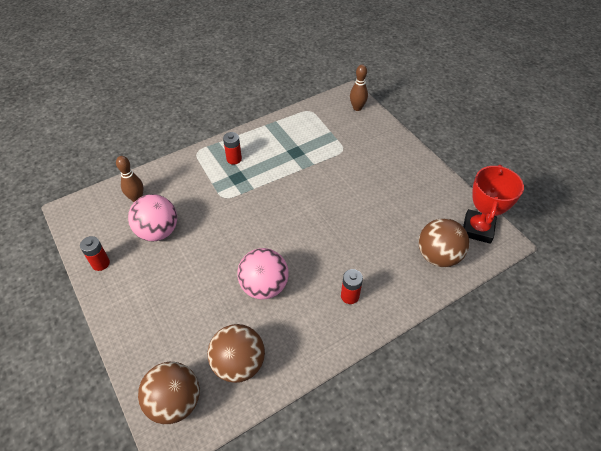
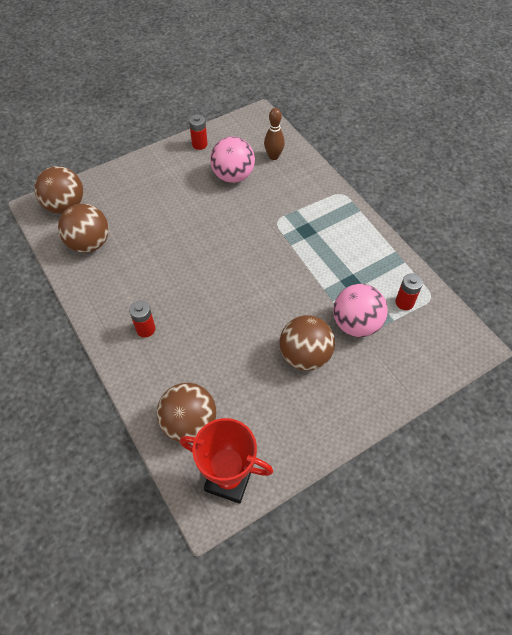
camera: 90 degrees right, 5 degrees up
red battery [223,132,242,165] -> red battery moved to [395,273,423,310]
pink ball [237,248,289,299] -> pink ball moved to [333,284,388,337]
brown bowling pin [350,65,368,111] -> none
none -> brown ball [279,315,335,371]

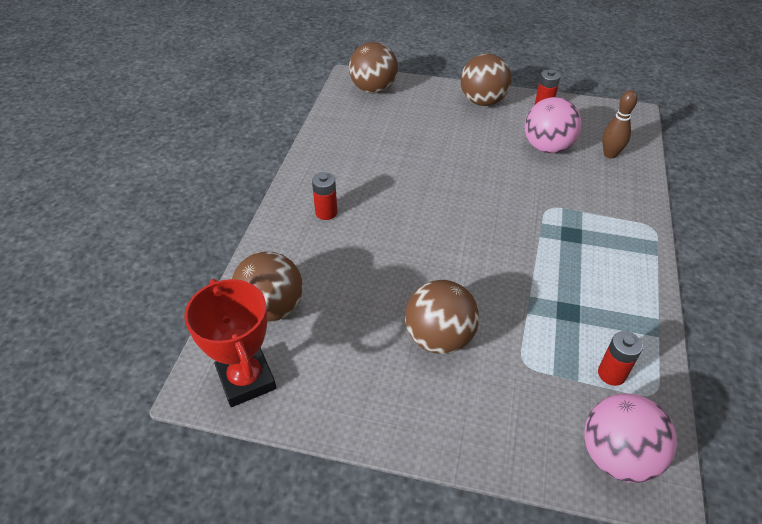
camera: 45 degrees right, 10 degrees down
brown ball [58,204,109,253] -> brown ball moved to [461,53,512,106]
pink ball [333,284,388,337] -> pink ball moved to [584,393,677,483]

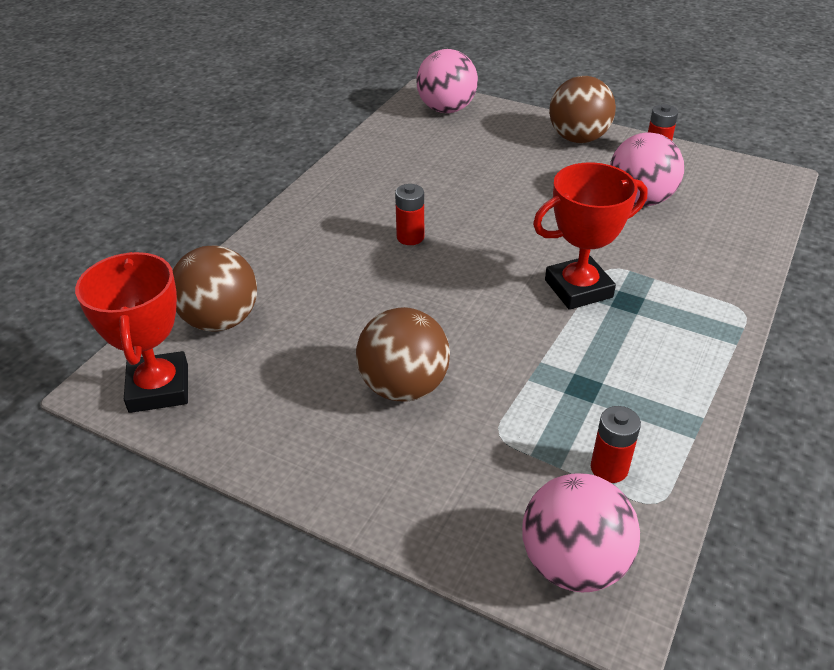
camera: 15 degrees right, 5 degrees down
red battery [312,172,338,220] -> red battery moved to [395,184,424,245]
brown ball [349,42,398,93] -> pink ball [416,49,478,113]
brown bowling pin [602,90,638,159] -> none
none -> red trophy [533,162,648,310]

